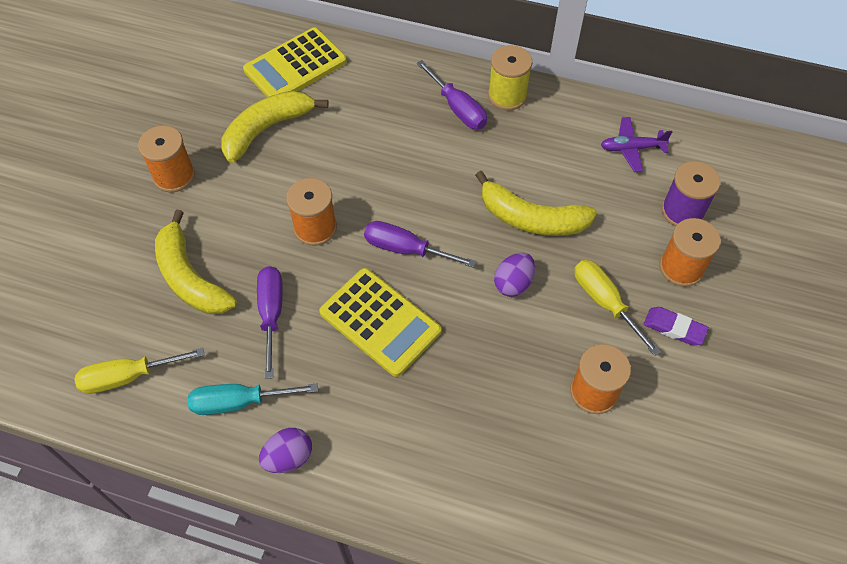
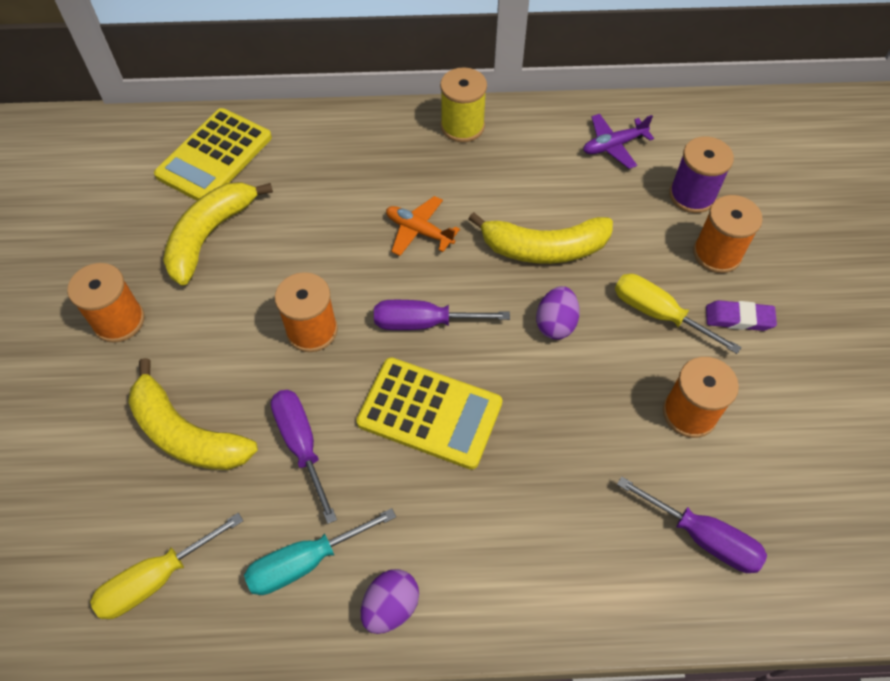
camera: 20 degrees left, 0 degrees up
purple screwdriver [416,60,487,129] -> purple screwdriver moved to [617,477,767,573]
none -> orange plane [386,196,460,256]

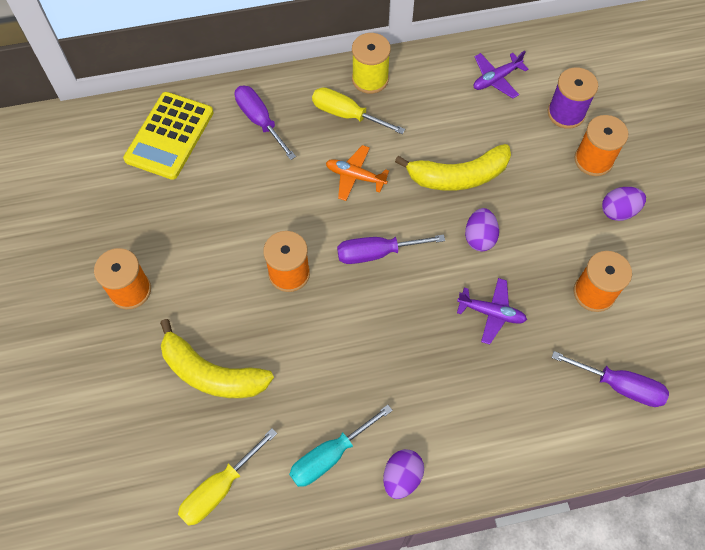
camera: 10 degrees left, 5 degrees up
yellow banana [163,182,273,285] -> none
purple screwdriver [271,390,337,524] -> purple screwdriver moved to [235,86,296,160]
yellow calculator [356,358,502,470] -> none
yellow screwdriver [615,274,741,354] -> yellow screwdriver moved to [312,87,405,134]
purple eraser [706,300,777,331] -> purple egg [602,187,646,221]
none -> purple plane [457,278,527,345]

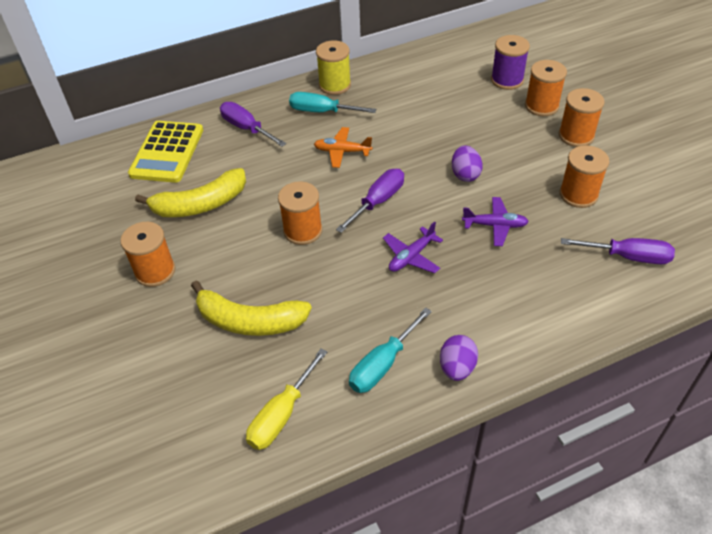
camera: 10 degrees left, 15 degrees down
yellow screwdriver [312,87,405,134] -> turquoise screwdriver [289,92,376,113]
purple screwdriver [337,235,445,264] -> purple screwdriver turned 150 degrees clockwise [336,169,404,233]
yellow banana [395,144,511,191] -> yellow banana moved to [135,168,246,217]
purple plane [473,51,528,98] -> purple plane moved to [383,221,443,273]
purple egg [602,187,646,221] -> orange spool [559,88,605,147]

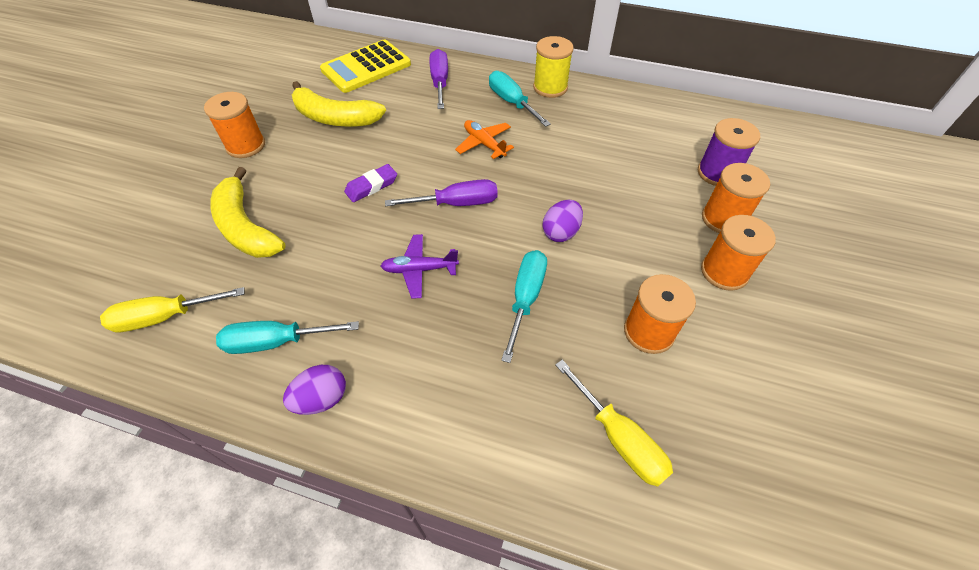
camera: 40 degrees right, 5 degrees up
orange spool [278,181,322,245] -> purple eraser [344,164,397,202]
purple plane [462,197,529,246] -> turquoise screwdriver [501,250,547,363]
purple screwdriver [561,238,675,264] -> yellow screwdriver [555,360,673,487]

